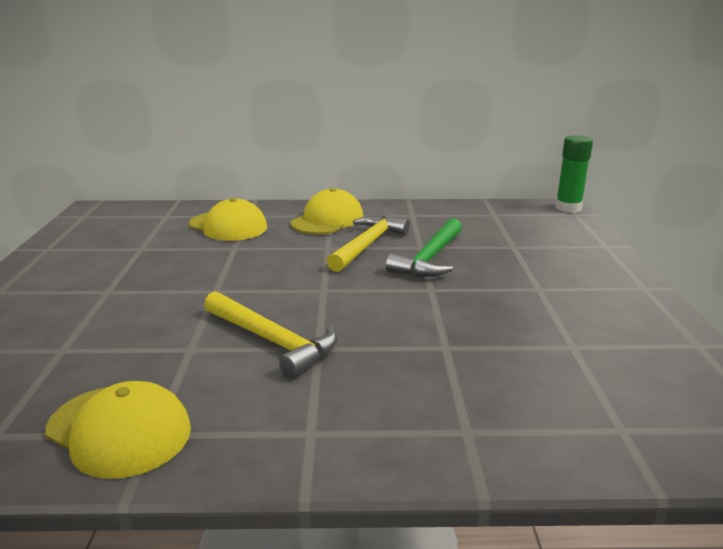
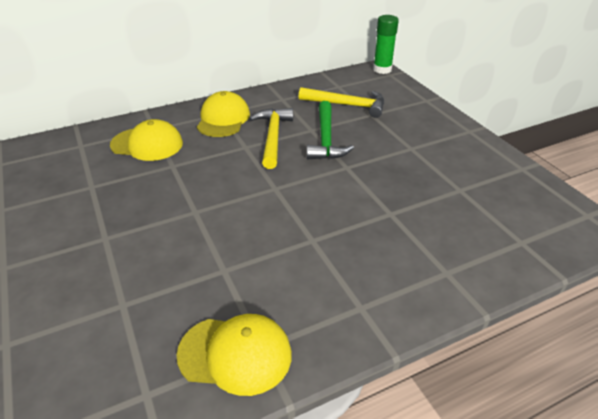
camera: 25 degrees left, 15 degrees up
yellow hammer [204,291,338,378] -> yellow hammer moved to [299,87,384,118]

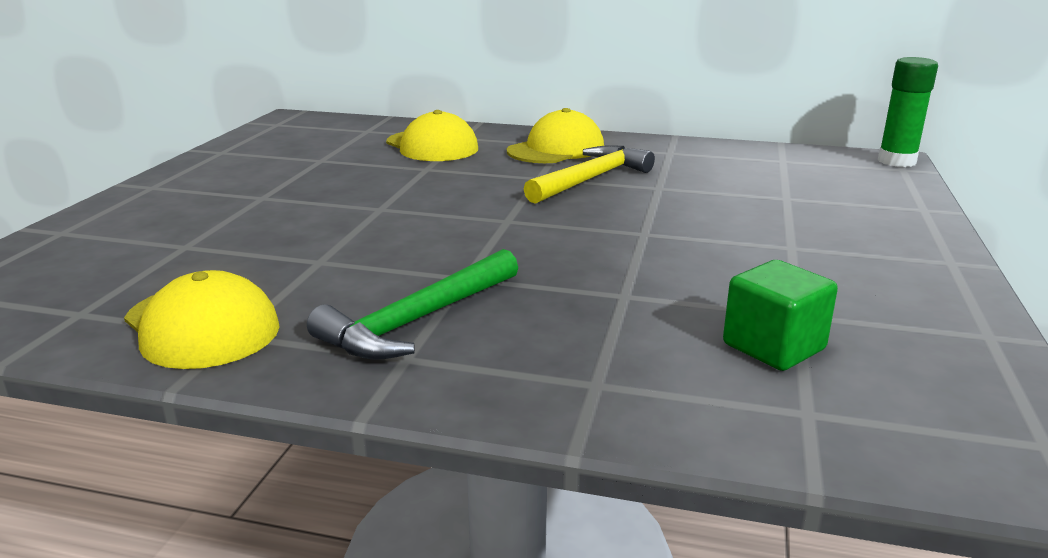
camera: 40 degrees right, 15 degrees down
yellow hammer [299,87,384,118] -> none
green hammer [307,101,354,159] -> green hammer moved to [307,249,518,360]
none -> green cube [723,260,838,371]

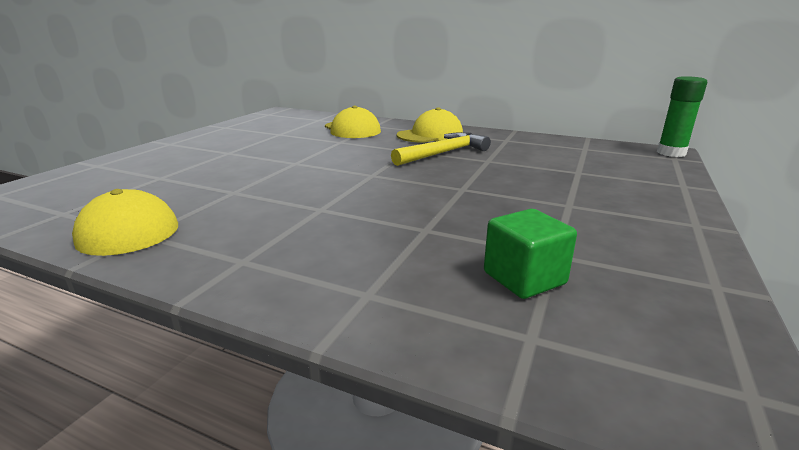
camera: 10 degrees right, 0 degrees up
green hammer [307,249,518,360] -> none

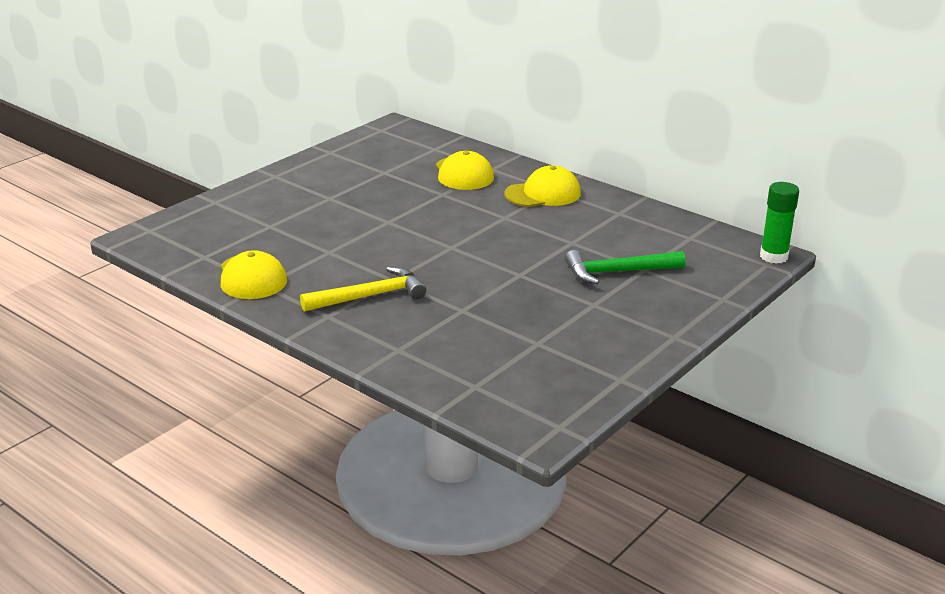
camera: 15 degrees right, 5 degrees up
yellow hammer [391,132,491,166] -> yellow hammer moved to [300,267,426,312]
green cube [484,209,577,299] -> none
none -> green hammer [565,250,686,284]

